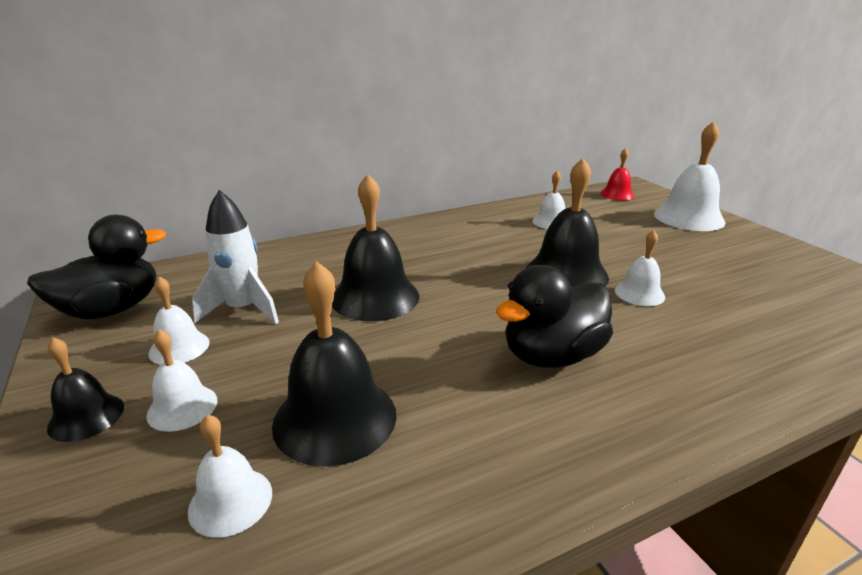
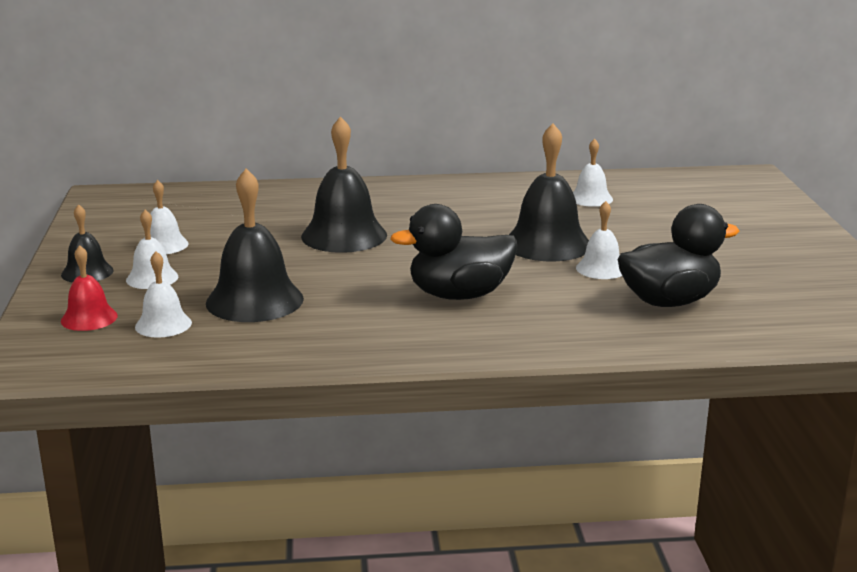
camera: 20 degrees right, 5 degrees down
black duck [27,215,166,319] -> black duck moved to [618,204,739,307]
white rocket [192,190,279,324] -> none
red bell [600,148,635,201] -> red bell moved to [61,245,118,331]
white bell [654,121,725,231] -> none

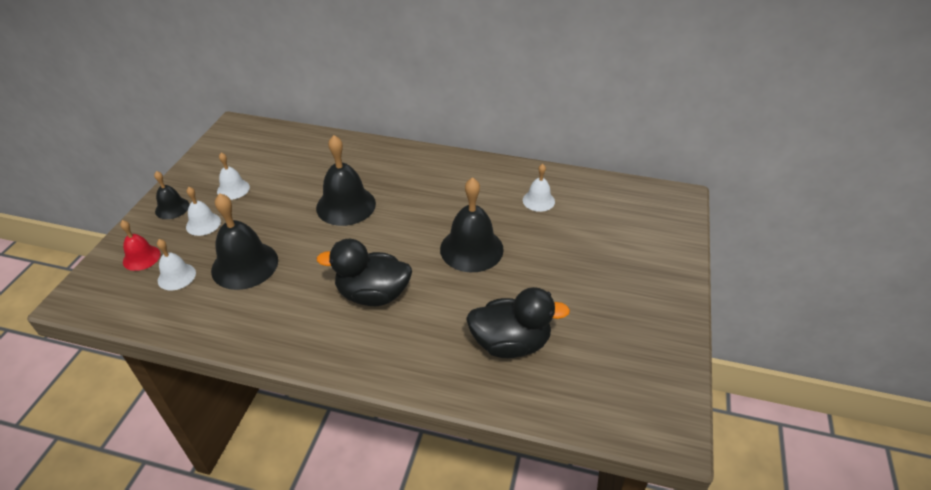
camera: 20 degrees right, 20 degrees up
white bell [576,201,622,279] -> none

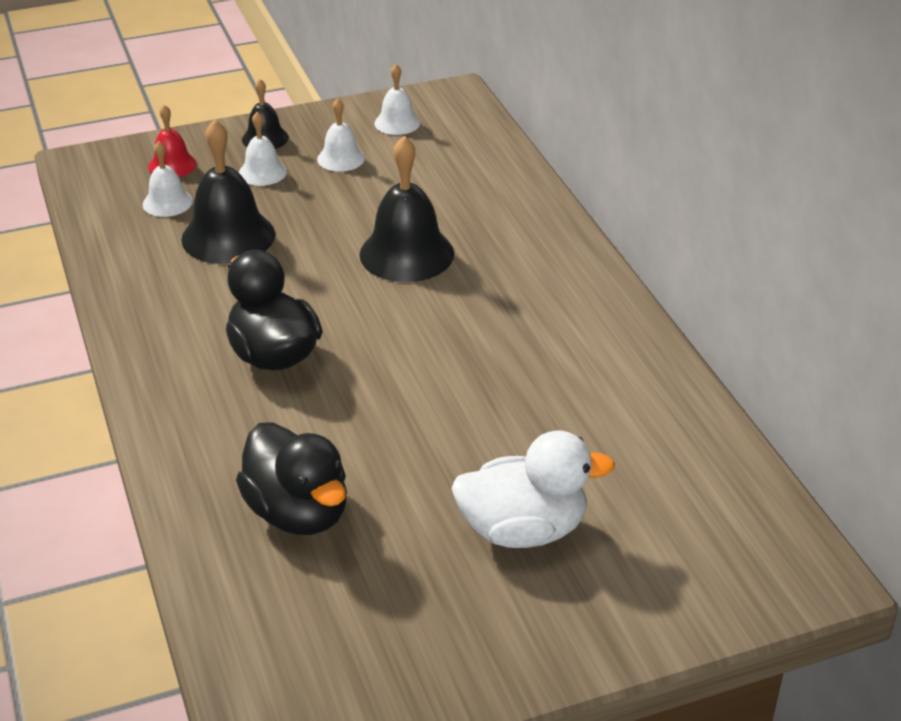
camera: 55 degrees right, 5 degrees down
black bell [440,177,504,272] -> none
white bell [523,164,555,212] -> white bell moved to [375,64,420,135]
none -> white duck [451,430,615,548]

